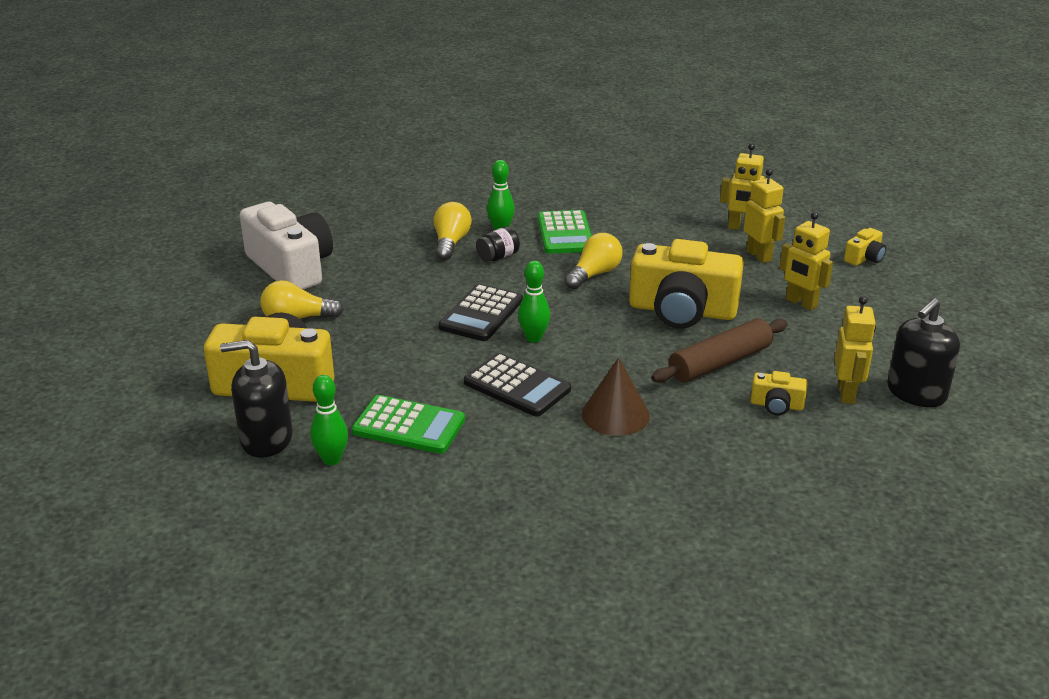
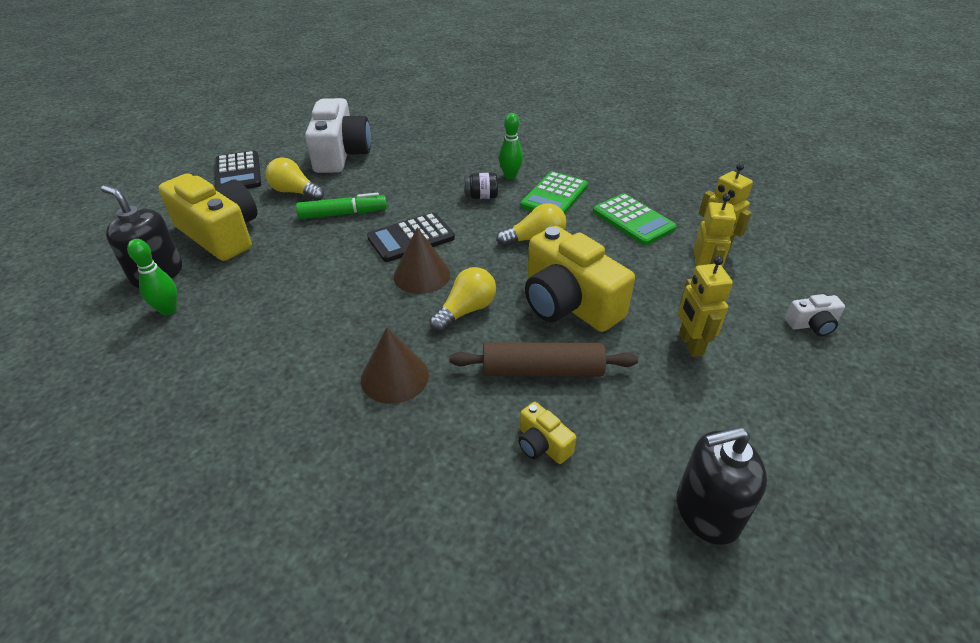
camera: 35 degrees right, 10 degrees up
green calculator [352,395,465,454] -> green calculator moved to [593,193,677,245]
yellow light bulb [433,202,472,260] -> yellow light bulb moved to [429,267,496,332]
black calculator [464,353,571,417] -> black calculator moved to [215,151,261,189]
green bowling pin [518,261,550,343] -> brown cone [394,227,450,294]
yellow robot [835,296,876,404] -> none
yellow camera [844,228,886,266] -> white camera [785,294,845,336]
none -> green marker [296,193,387,219]

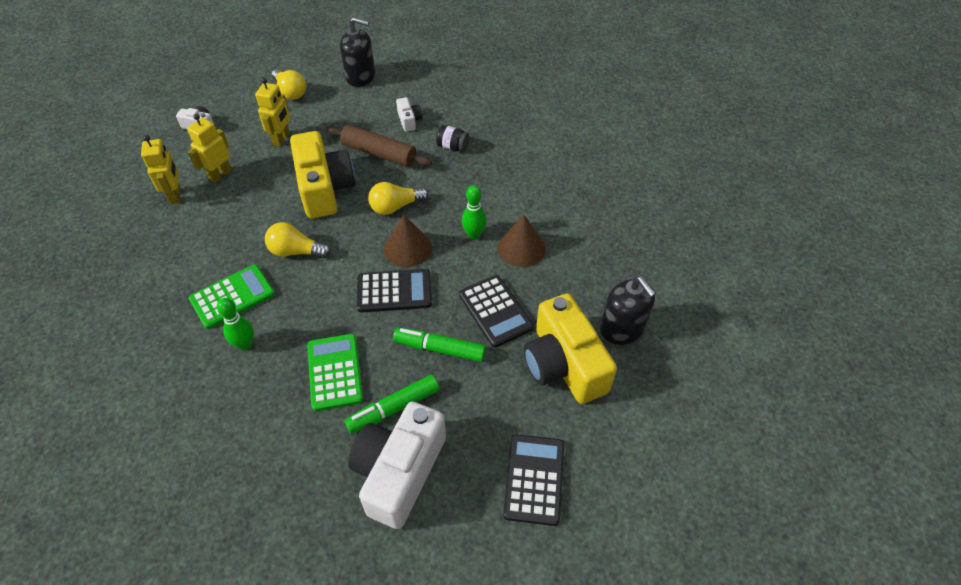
camera: 155 degrees left, 10 degrees up
green bowling pin [127,239,177,315] -> green bowling pin moved to [462,185,487,240]
yellow light bulb [266,157,324,201] -> yellow light bulb moved to [272,69,306,100]
brown cone [361,328,429,404] -> brown cone moved to [498,215,546,267]
black jar [464,173,498,199] -> black jar moved to [436,125,469,152]
yellow camera [518,402,576,464] -> white camera [396,97,422,132]
green calculator [593,193,677,245] -> green calculator moved to [307,334,363,411]
none -> green marker [344,375,440,434]
none -> black calculator [459,275,533,347]

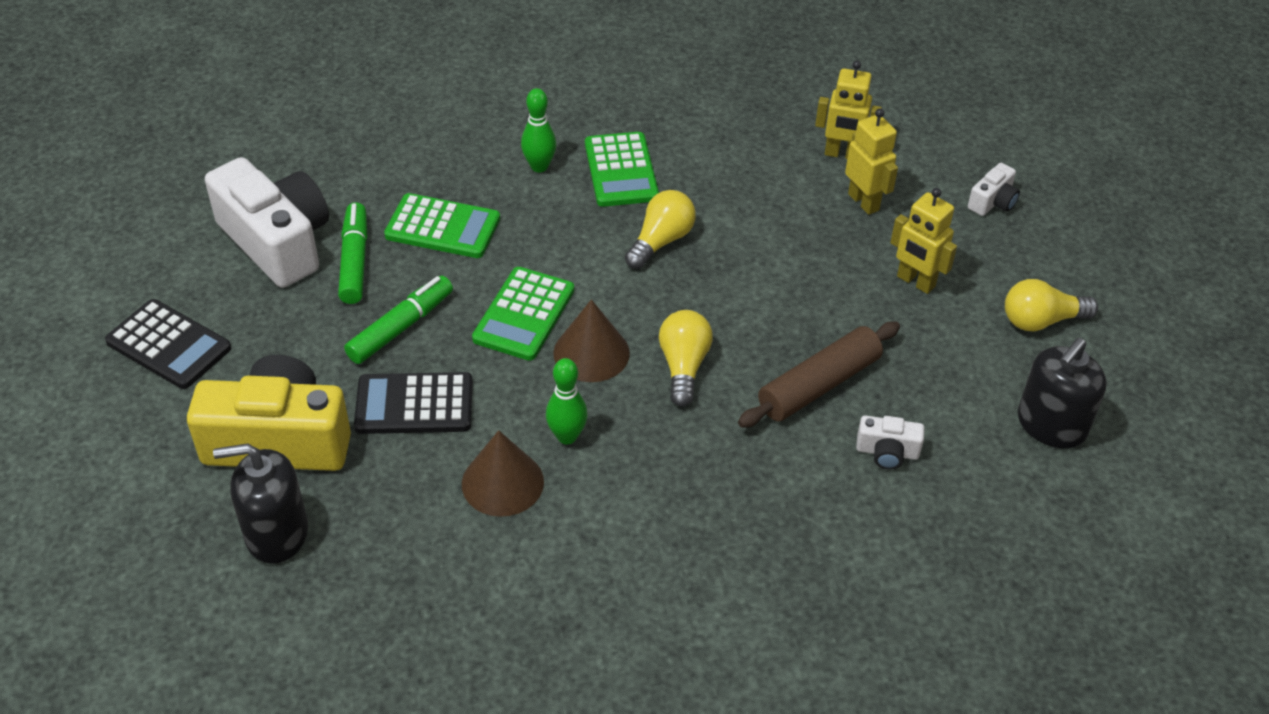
camera: 115 degrees right, 5 degrees down
yellow camera [290,131,355,219] -> none
black calculator [357,269,432,313] -> green calculator [472,267,574,361]
black jar [436,125,469,152] -> none

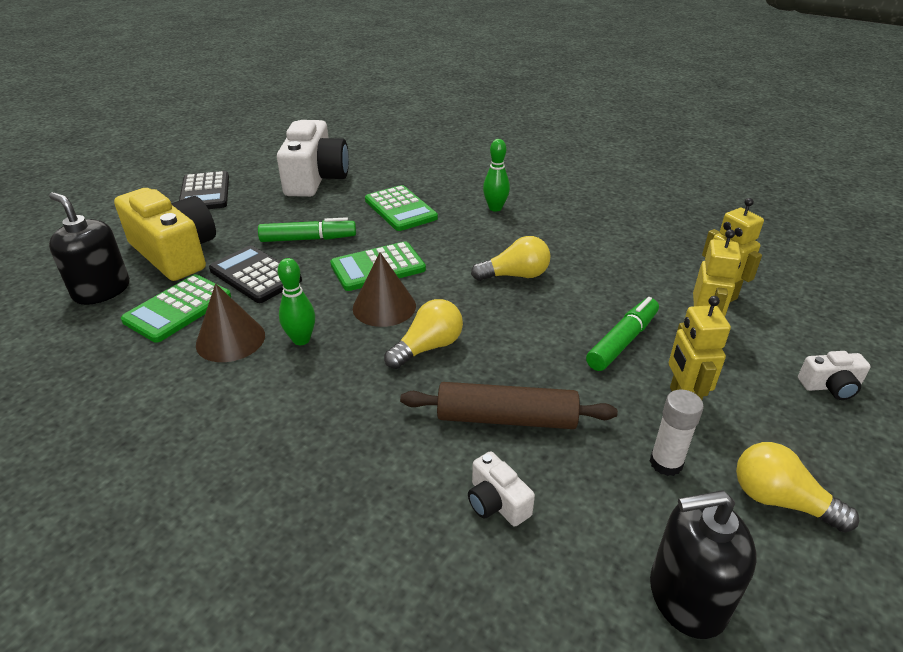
camera: 45 degrees right, 10 degrees down
green marker [338,202,368,304] -> green marker moved to [586,297,659,371]
green calculator [585,132,659,207] -> green calculator moved to [121,274,231,343]
none -> white glue stick [650,389,704,476]

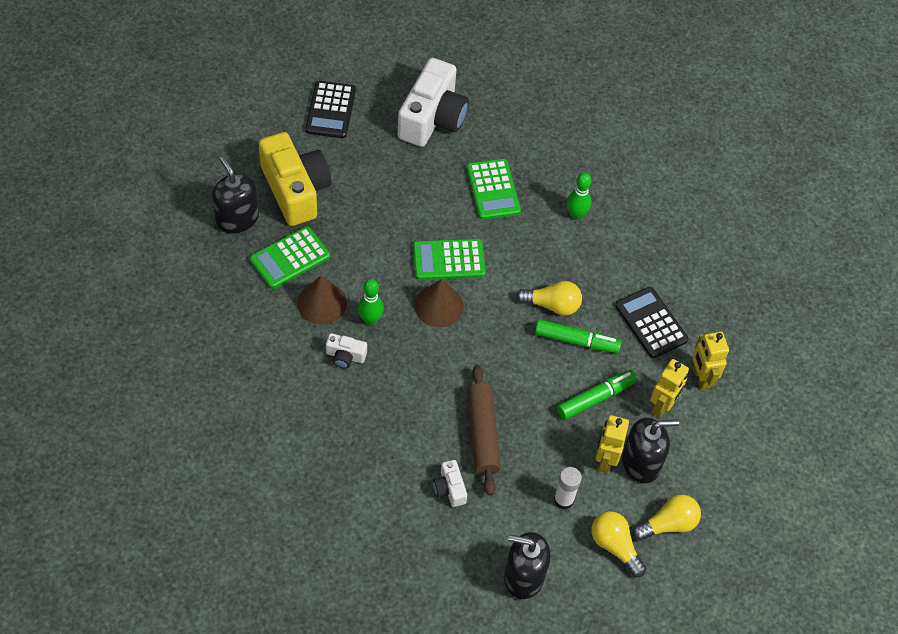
camera: 15 degrees right, 20 degrees up
black calculator [209,246,302,303] -> black calculator moved to [615,287,688,358]
green marker [258,217,356,242] -> green marker moved to [535,319,622,353]
yellow light bulb [384,299,463,369] -> yellow light bulb moved to [633,494,701,541]
brown rolling pin [400,382,618,429] -> brown rolling pin turned 60 degrees clockwise [467,365,501,496]
white camera [798,351,871,400] -> white camera moved to [326,333,367,369]
none -> black soap dispenser [622,418,679,483]

